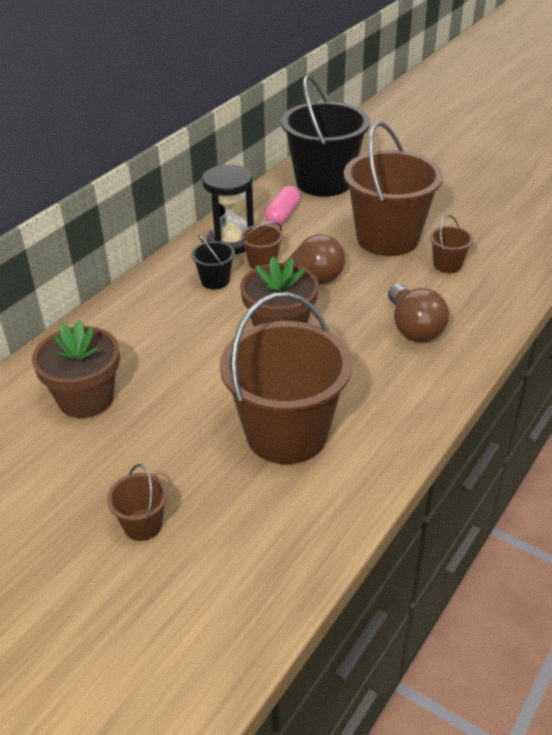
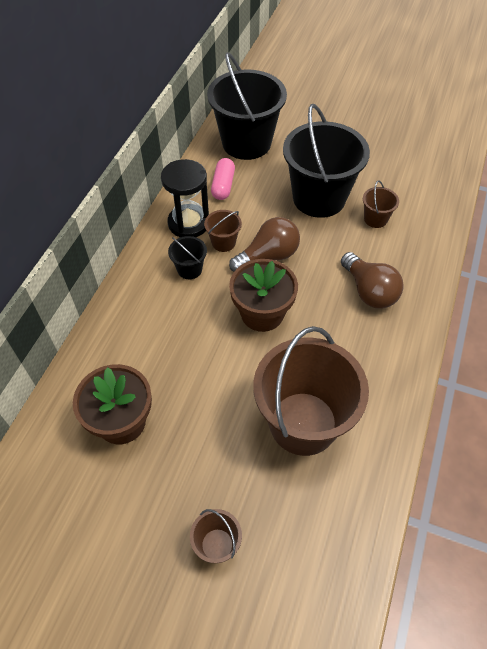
camera: 15 degrees left, 15 degrees up
brown bucket [344,122,443,256] -> black bucket [283,104,370,218]

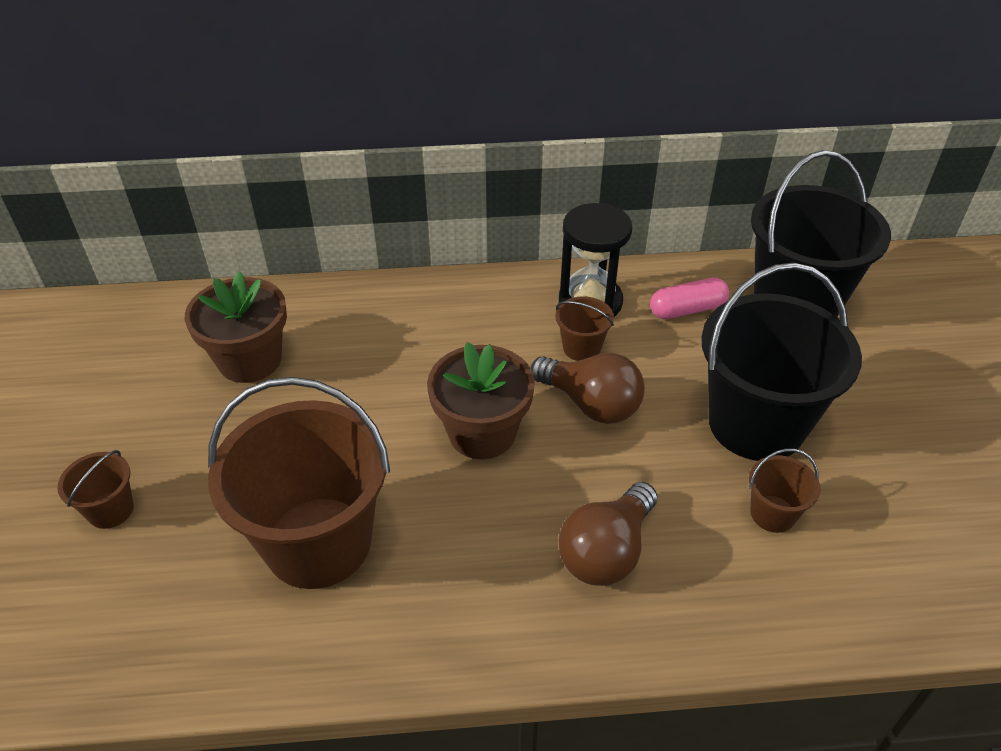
camera: 65 degrees right, 10 degrees down
black bucket [168,236,207,279] -> none

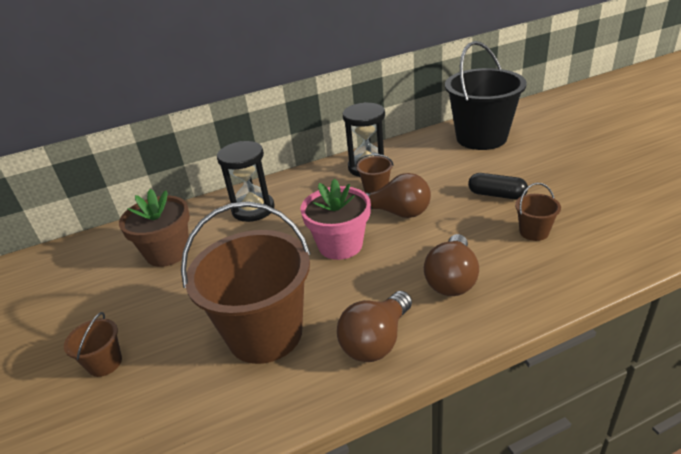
camera: 15 degrees left, 10 degrees down
brown flower pot [427,342,535,459] -> pink flower pot [300,179,371,260]
pink capsule [650,277,729,319] -> none
black bucket [701,263,862,461] -> black capsule [468,173,528,199]
none -> black hourglass [217,141,275,222]
none -> brown light bulb [337,291,412,362]

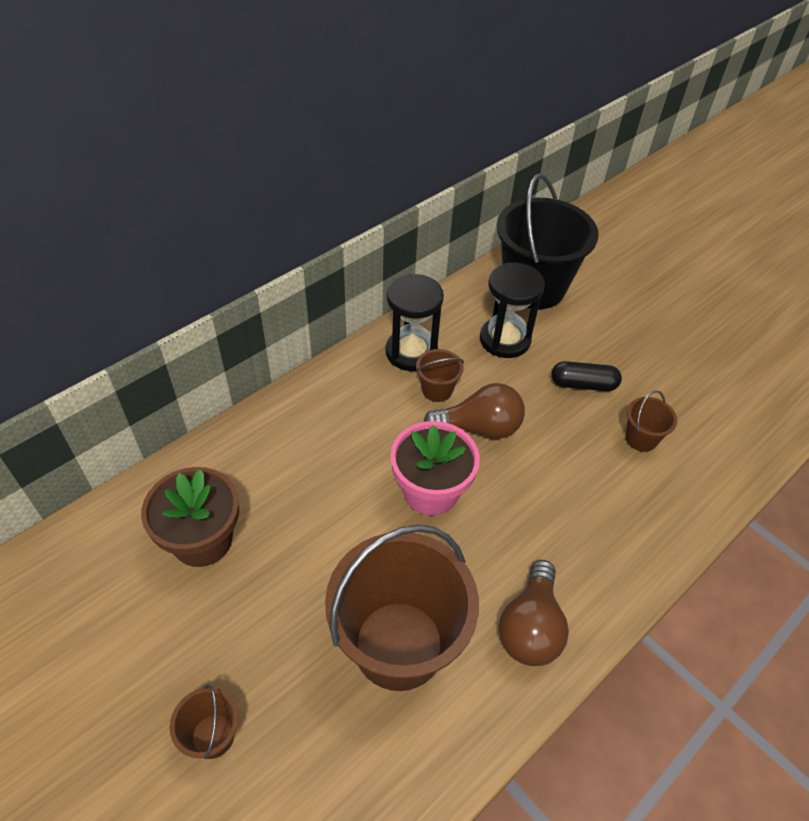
camera: 25 degrees left, 15 degrees up
black hourglass [217,141,275,222] -> black hourglass moved to [480,263,545,358]
brown light bulb [424,234,479,296] -> none

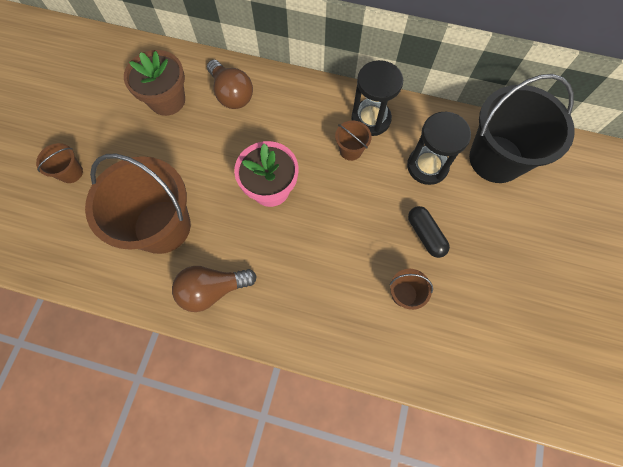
camera: 60 degrees right, 20 degrees up
brown light bulb [424,383,525,439] -> brown light bulb moved to [207,60,253,109]

